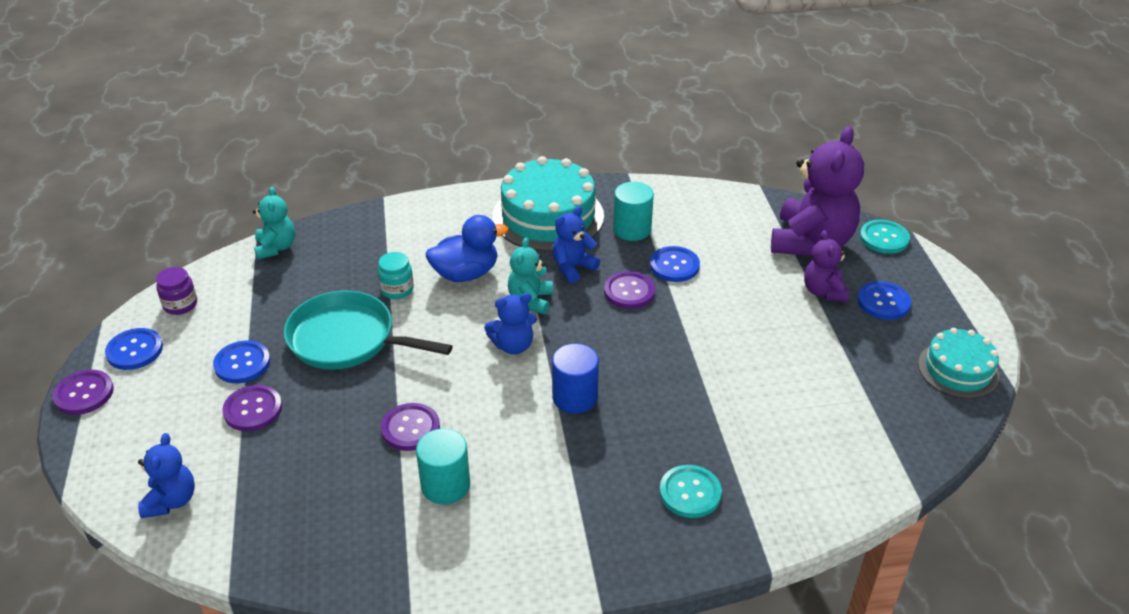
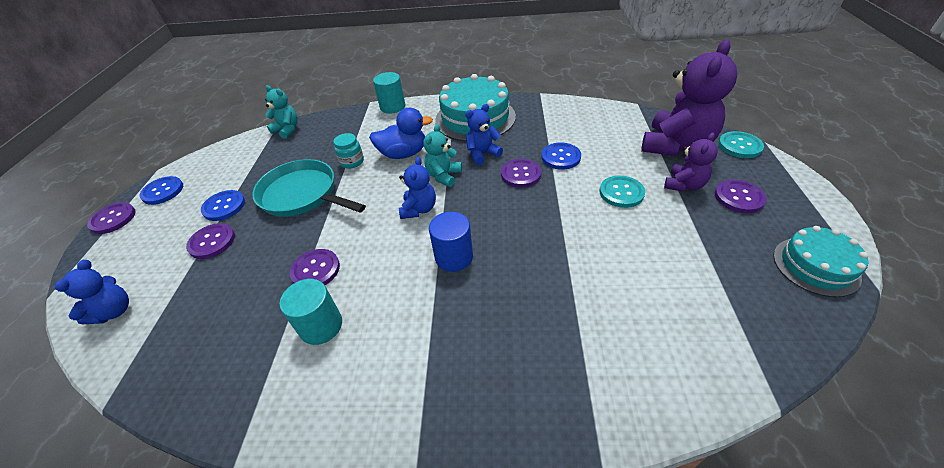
camera: 15 degrees right, 5 degrees up
purple jar [156,267,197,315] -> none
turquoise teddy bear [253,187,295,259] -> turquoise teddy bear turned 60 degrees counterclockwise [265,85,298,139]
blue teddy bear [484,293,537,354] -> blue teddy bear turned 75 degrees counterclockwise [399,157,436,219]
turquoise cylinder [613,182,654,241] -> turquoise cylinder moved to [373,72,405,114]
turquoise button [659,465,722,518] -> turquoise button moved to [599,176,645,208]
purple teddy bear [804,230,849,302] -> purple teddy bear turned 150 degrees counterclockwise [664,132,718,192]
blue button [858,281,911,320] -> purple button [715,180,767,213]

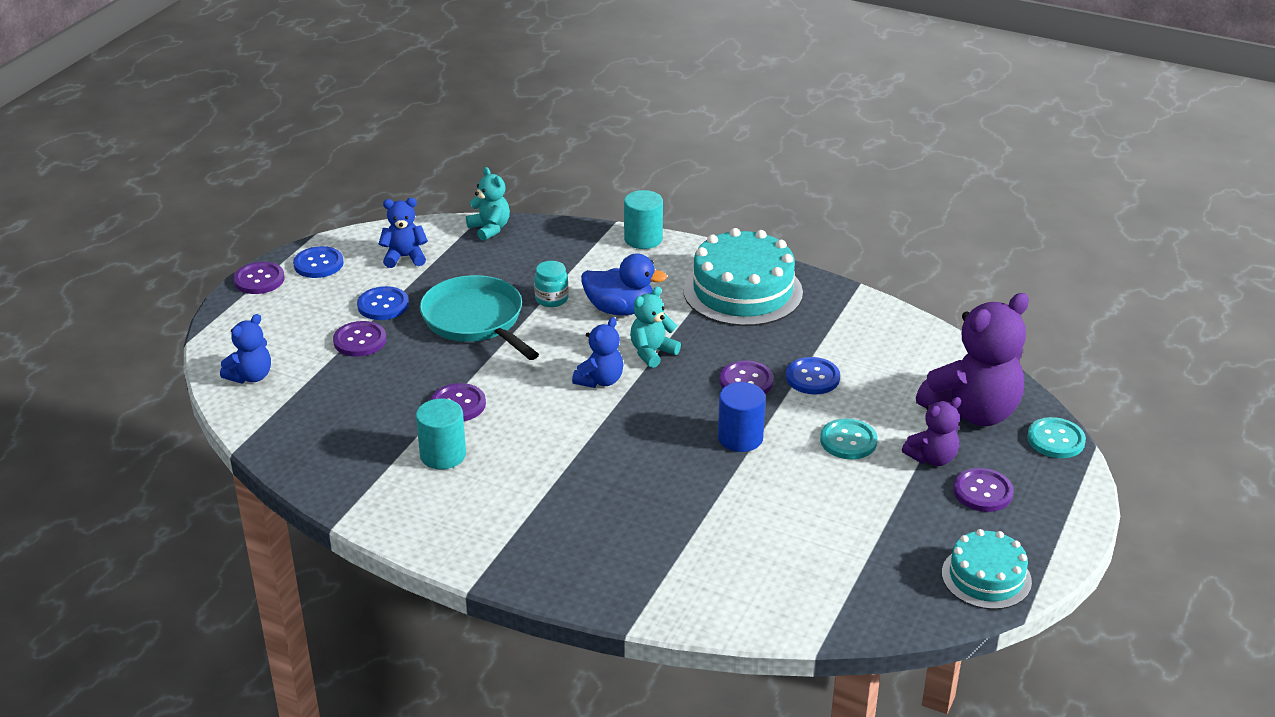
camera: 20 degrees right, 10 degrees down
blue cylinder [429,212,473,272] -> blue cylinder moved to [718,382,766,452]
blue teddy bear [465,104,503,165] -> blue teddy bear moved to [379,198,428,268]

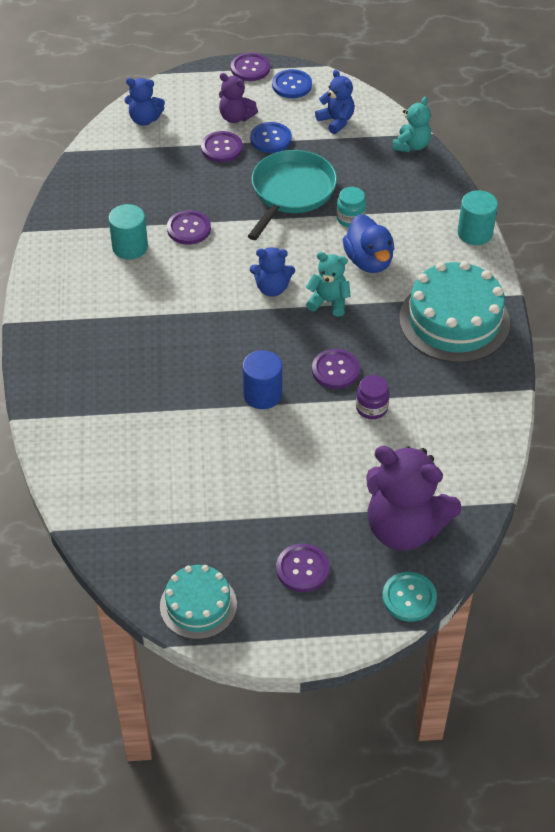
camera: 60 degrees right, 15 degrees up
blue button [786,357,840,395] -> purple jar [356,375,390,419]
turquoise button [820,418,878,459] -> none
purple teddy bear [902,397,961,466] -> purple teddy bear moved to [219,73,258,123]

